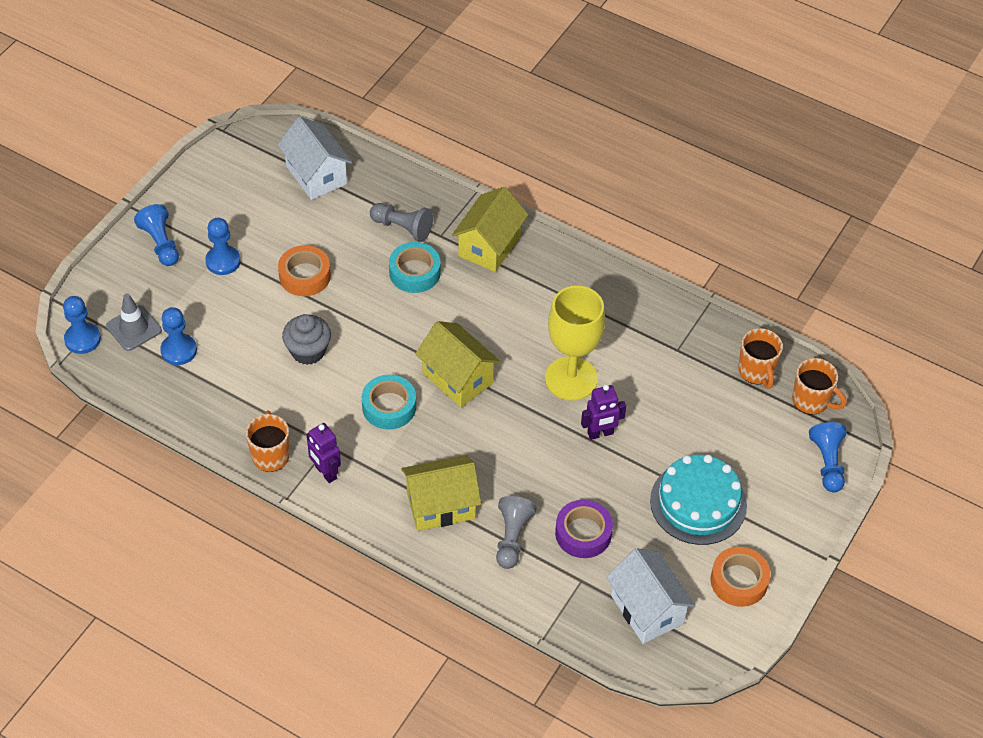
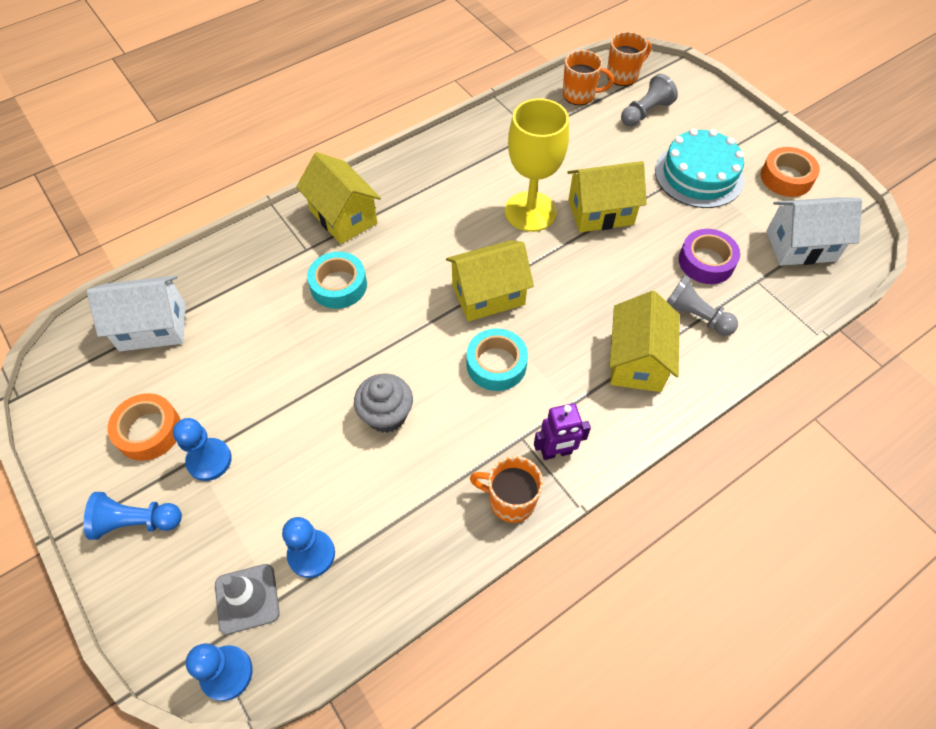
camera: 65 degrees left, 5 degrees up
orange tape [278,245,331,296] -> orange tape moved to [108,393,180,461]
grey pawn [370,203,433,242] -> grey pawn moved to [621,73,678,126]
purple robot [581,385,626,440] -> yellow house [567,161,647,233]
blue pawn [809,422,847,492] -> none

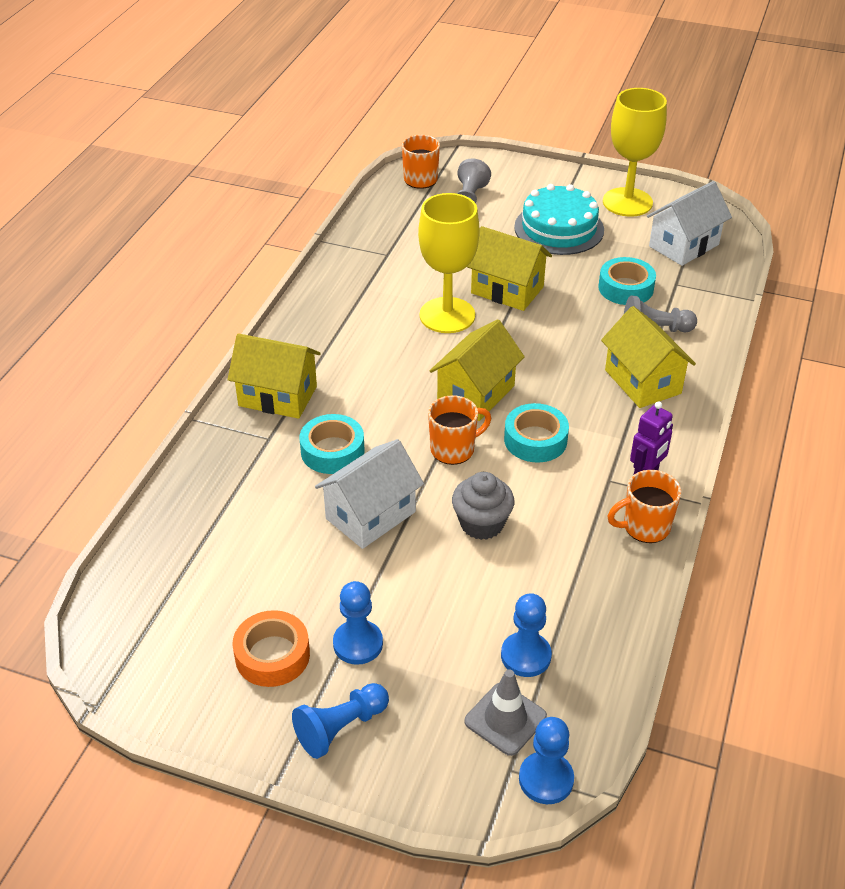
camera: 35 degrees left, 15 degrees down
white house [87,275,186,351] -> white house moved to [315,439,424,549]
orange mug [563,50,614,105] -> orange mug moved to [428,395,491,465]
yellow house [567,161,647,233] -> yellow house turned 75 degrees clockwise [467,226,552,311]
purple tape [679,229,740,284] -> turquoise tape [598,257,656,305]
orange tape [761,147,820,197] -> yellow goblet [603,88,667,217]

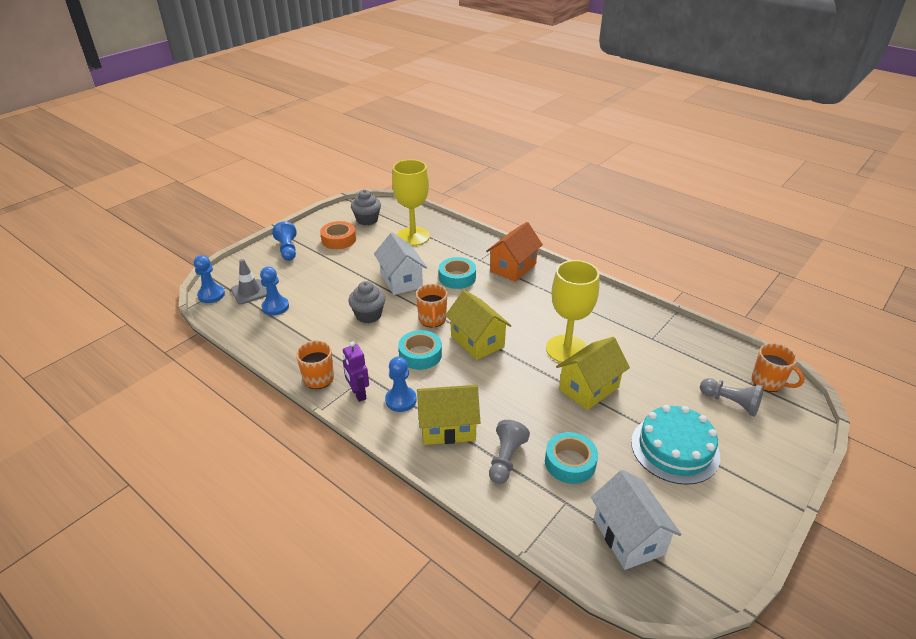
camera: 110 degrees right, 5 degrees down
yellow house [228,333,321,419] -> orange house [486,222,543,282]
blue pawn [333,581,383,665] -> blue pawn moved to [385,357,417,412]
yellow goblet [603,88,667,217] -> yellow goblet moved to [392,159,430,246]
none -> grey cupcake [351,190,381,225]

